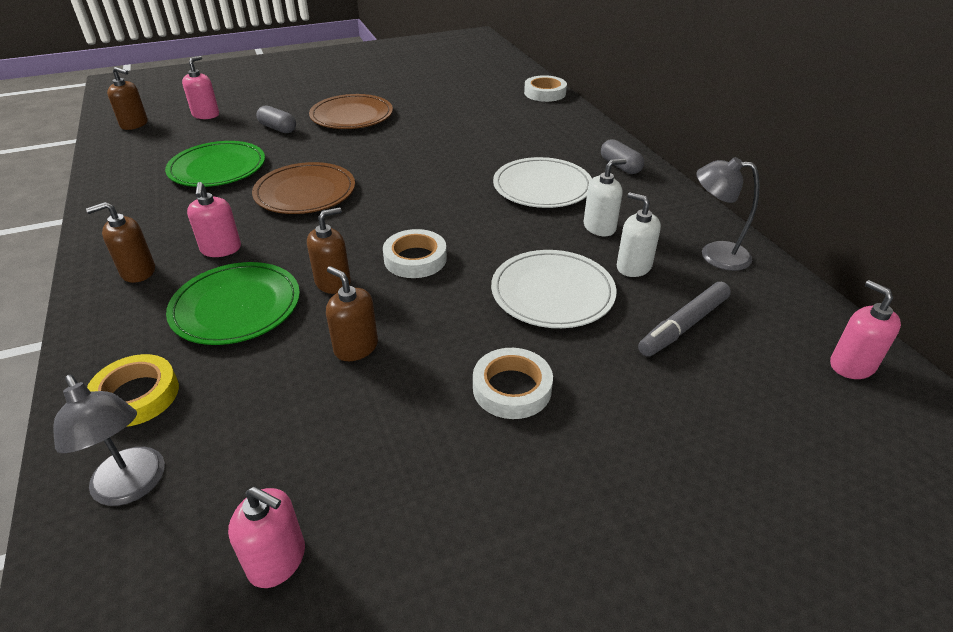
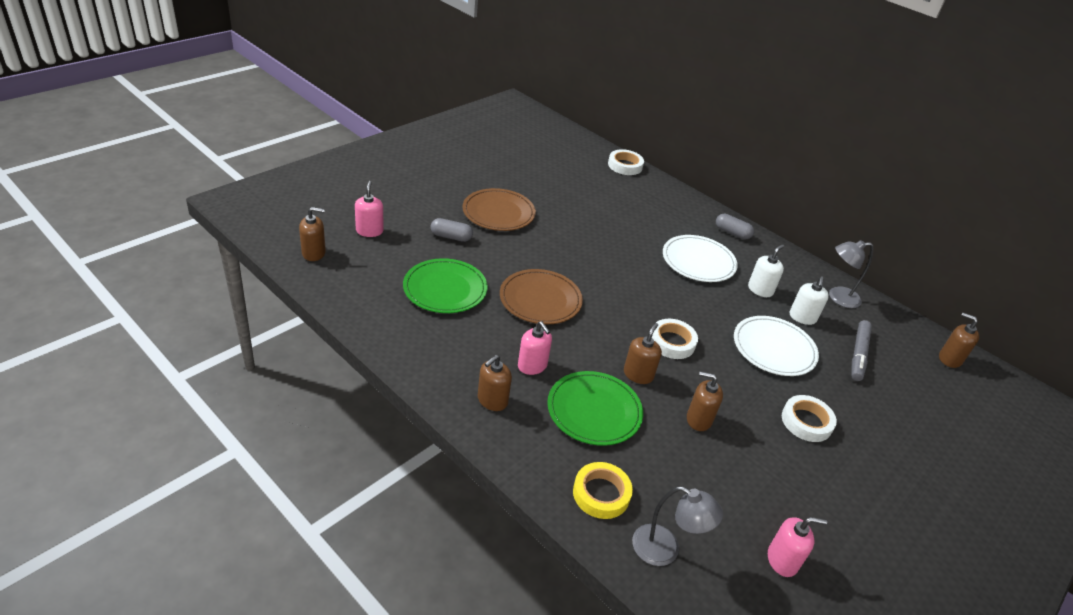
camera: 30 degrees left, 0 degrees up
white soap dispenser [617,192,661,277] -> white soap dispenser turned 90 degrees counterclockwise [790,277,829,325]
pink soap dispenser [830,280,901,379] -> brown soap dispenser [939,312,979,368]

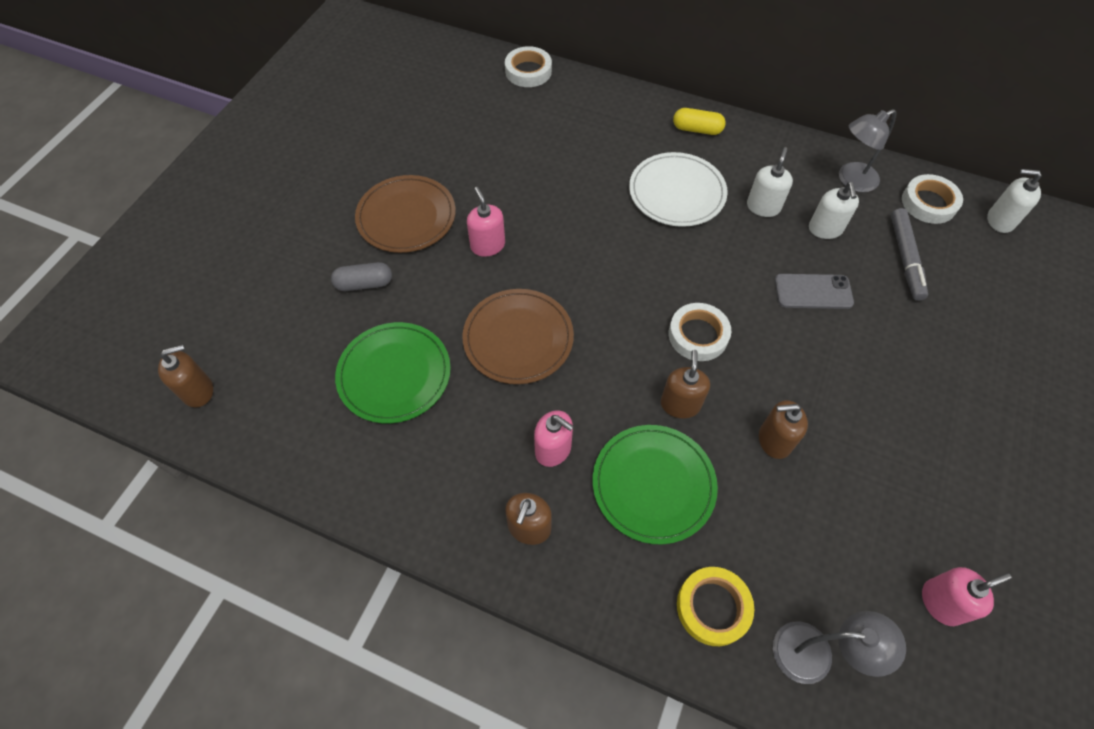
camera: 15 degrees left, 20 degrees up
pink soap dispenser [355,181,384,237] -> pink soap dispenser moved to [467,187,505,257]
grey capsule [716,214,754,239] -> yellow capsule [673,108,726,135]
white plate [734,316,819,376] -> grey phone [775,274,854,309]
white tape [782,395,837,442] -> white tape moved to [902,174,963,224]
brown soap dispenser [939,312,979,368] -> white soap dispenser [987,169,1042,233]

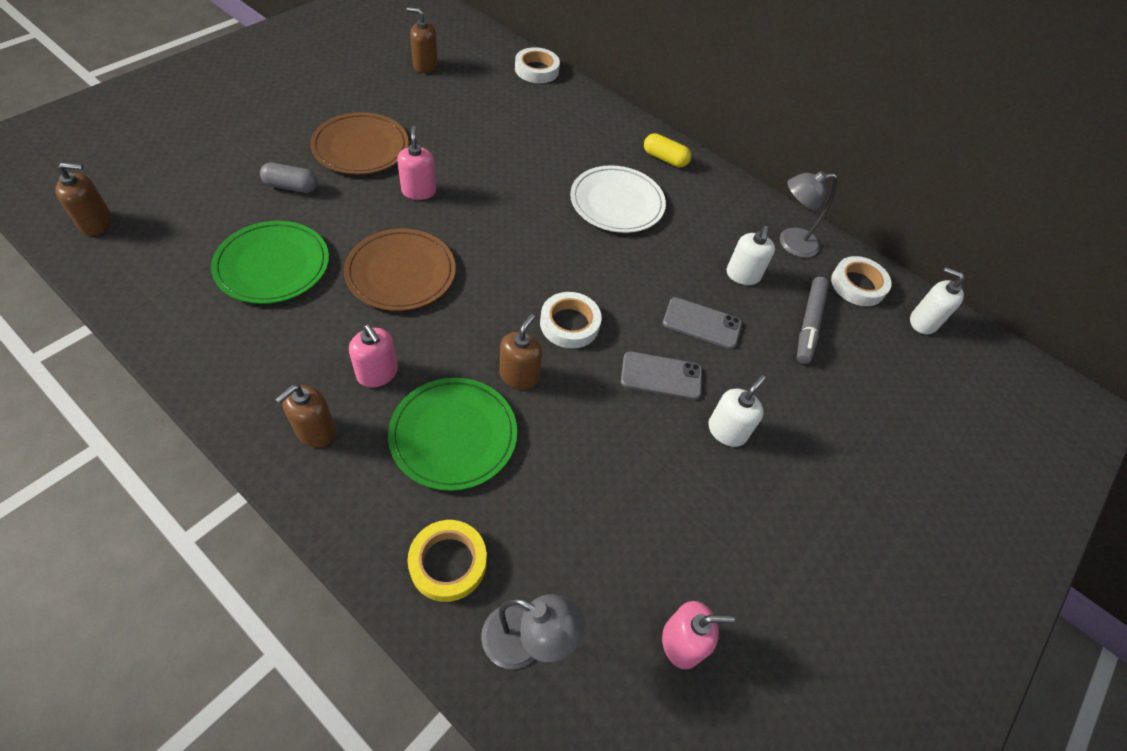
camera: 10 degrees right, 5 degrees down
white soap dispenser [747,147,793,217] -> white soap dispenser moved to [708,375,766,447]
brown soap dispenser [759,400,808,459] -> brown soap dispenser moved to [407,7,438,73]
none -> grey phone [621,351,702,400]

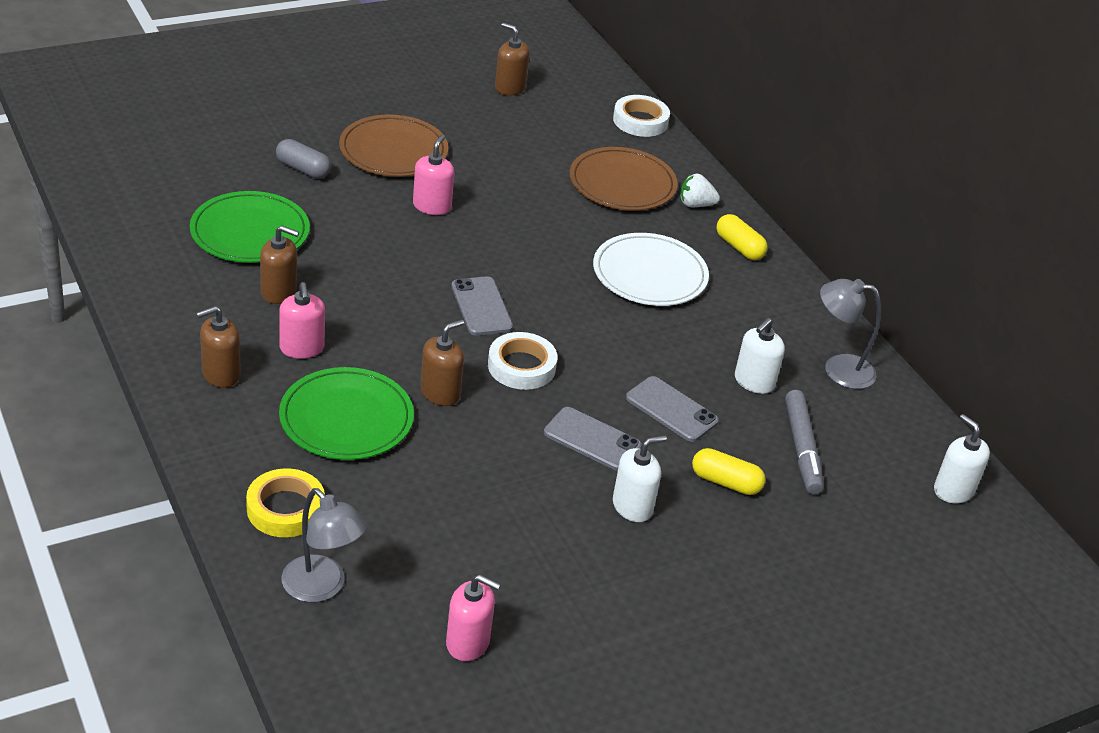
camera: 25 degrees right, 15 degrees down
brown soap dispenser [55,163,113,236] -> brown soap dispenser moved to [260,225,299,304]
brown plate [344,229,456,311] -> brown plate moved to [570,147,678,211]
grey marker [797,277,829,364] -> grey marker turned 45 degrees counterclockwise [785,390,823,494]
white tape [831,256,891,306] -> none
none -> grey phone [451,276,513,336]
none -> white strawberry [680,174,720,207]
none -> yellow capsule [692,448,765,495]

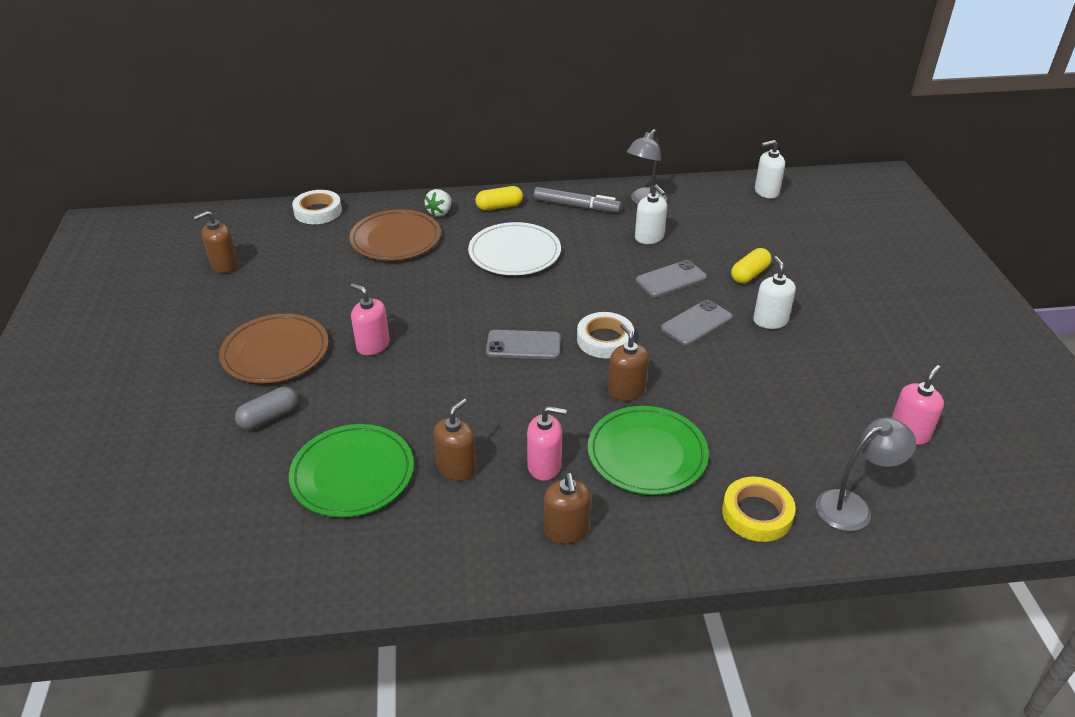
camera: 65 degrees left, 0 degrees up
grey marker [785,390,823,494] -> grey marker moved to [533,187,621,213]

